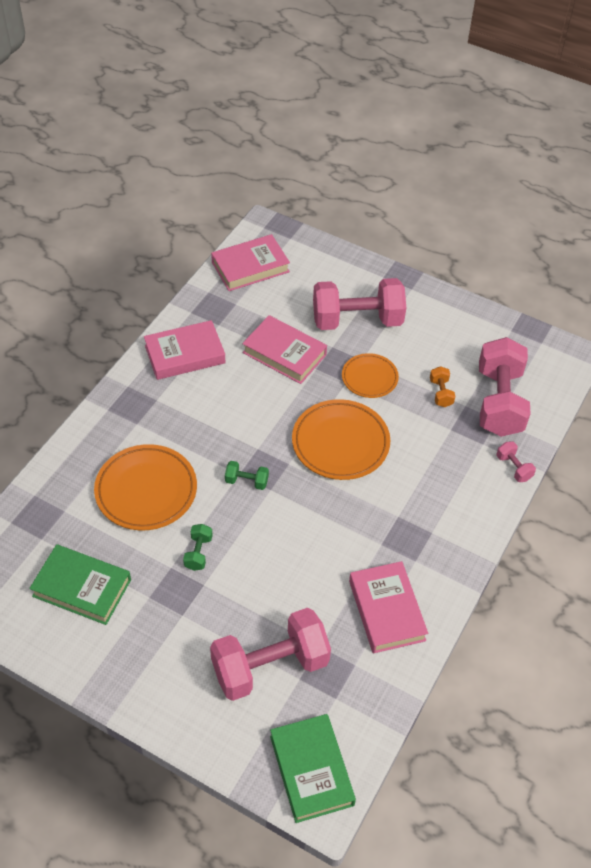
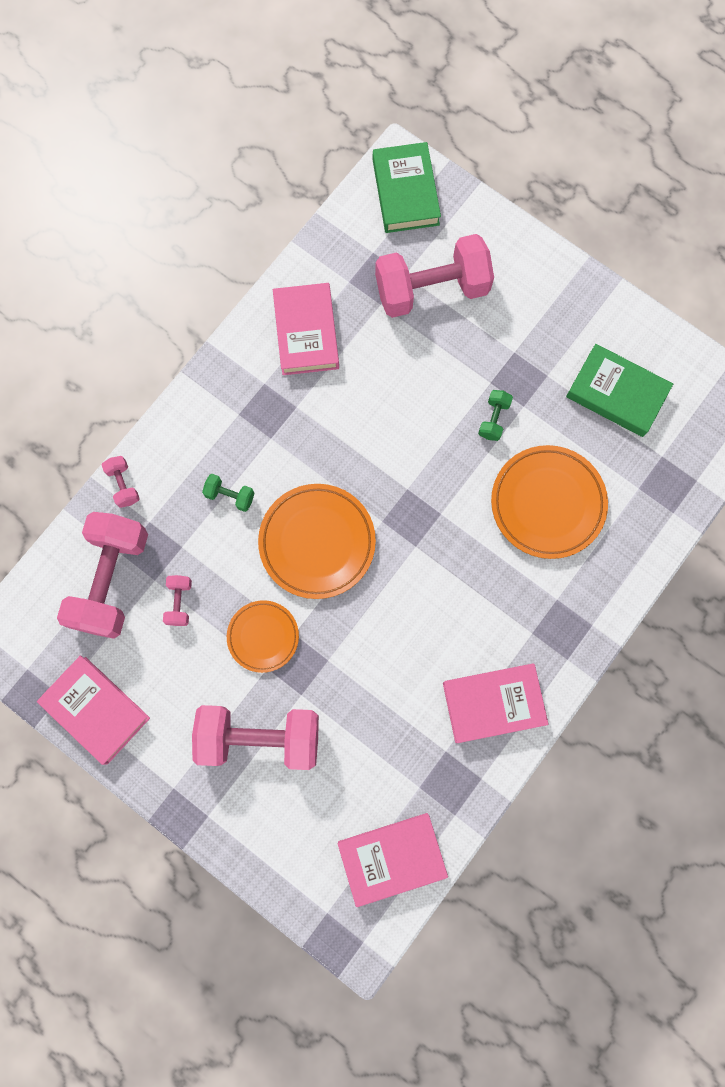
camera: 170 degrees left, 25 degrees up
green dumbbell [225,461,269,490] -> green dumbbell moved to [202,474,255,512]
pink book [242,315,327,384] -> pink book moved to [37,655,150,765]
orange dumbbell [430,366,456,407] -> pink dumbbell [163,575,192,626]

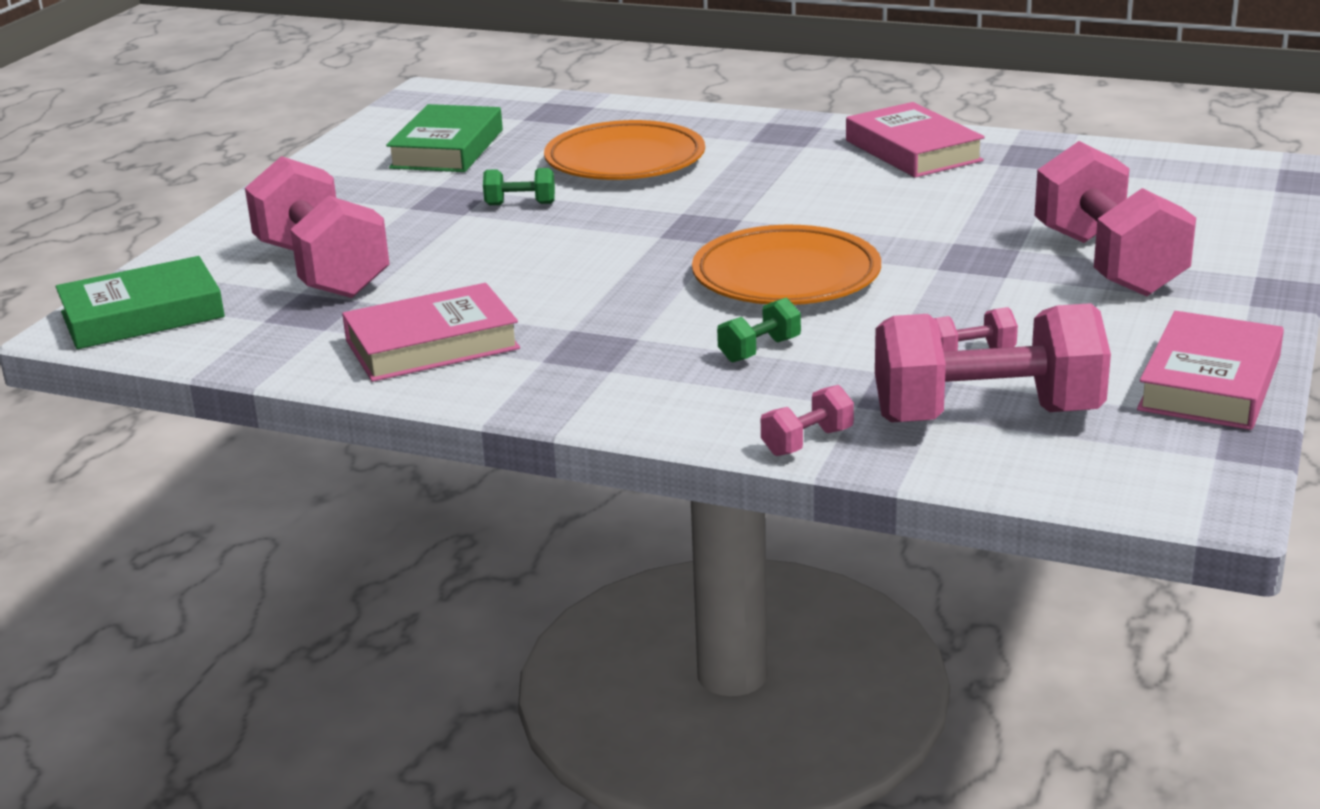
camera: 105 degrees left, 50 degrees down
green dumbbell [202,474,255,512] -> green dumbbell turned 45 degrees clockwise [717,298,801,363]
orange plate [227,600,299,673] -> none
pink book [338,813,448,907] -> none

